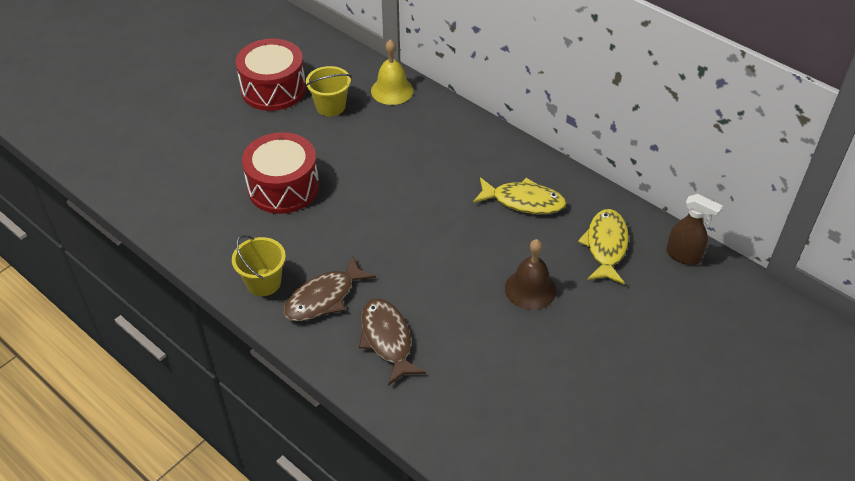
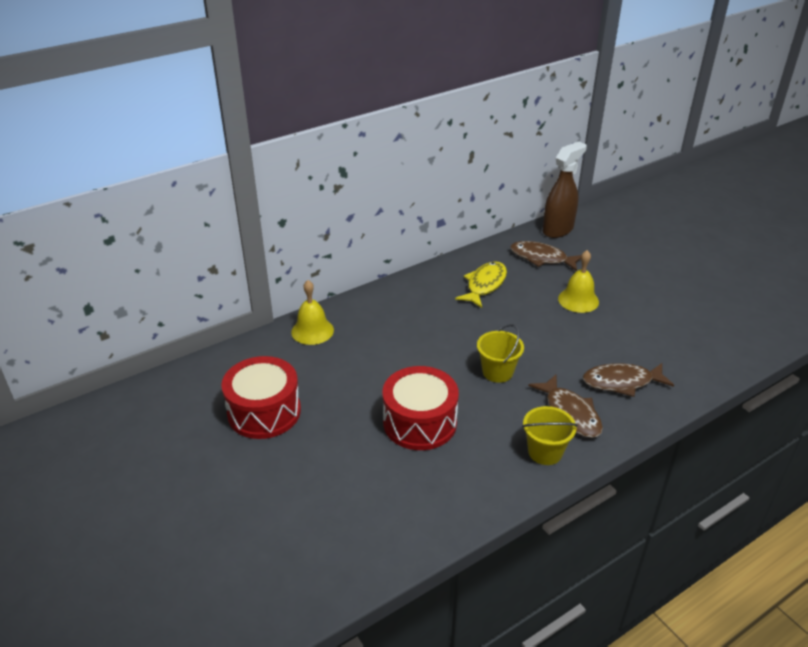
camera: 75 degrees left, 10 degrees down
yellow bucket [305,66,351,116] -> yellow bucket moved to [477,324,524,383]
brown bell [505,239,556,310] -> yellow bell [558,250,599,313]
yellow fish [578,209,629,284] -> brown fish [510,241,581,271]
brown spray bottle [666,194,723,265] -> brown spray bottle [542,141,587,238], size x1.51

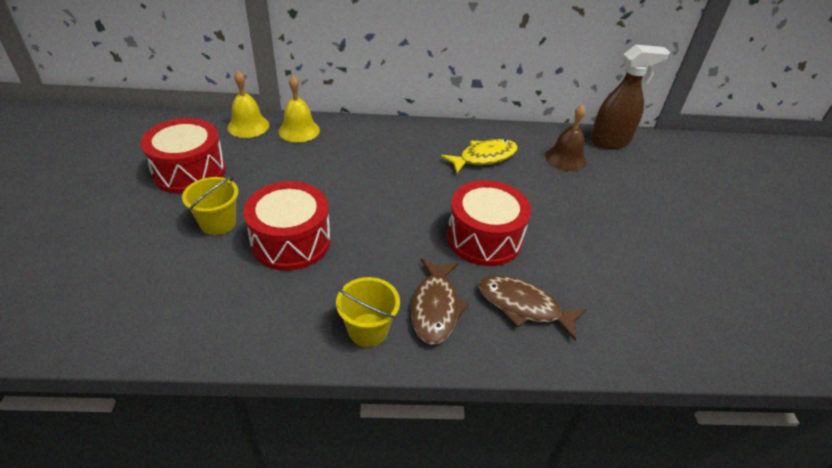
camera: 30 degrees right, 5 degrees up
yellow bucket [477,324,524,383] -> yellow bucket moved to [182,176,239,235]
brown fish [510,241,581,271] -> brown bell [545,104,587,171]
yellow bell [558,250,599,313] -> yellow bell moved to [227,70,269,138]
none -> red drum [447,180,531,266]

